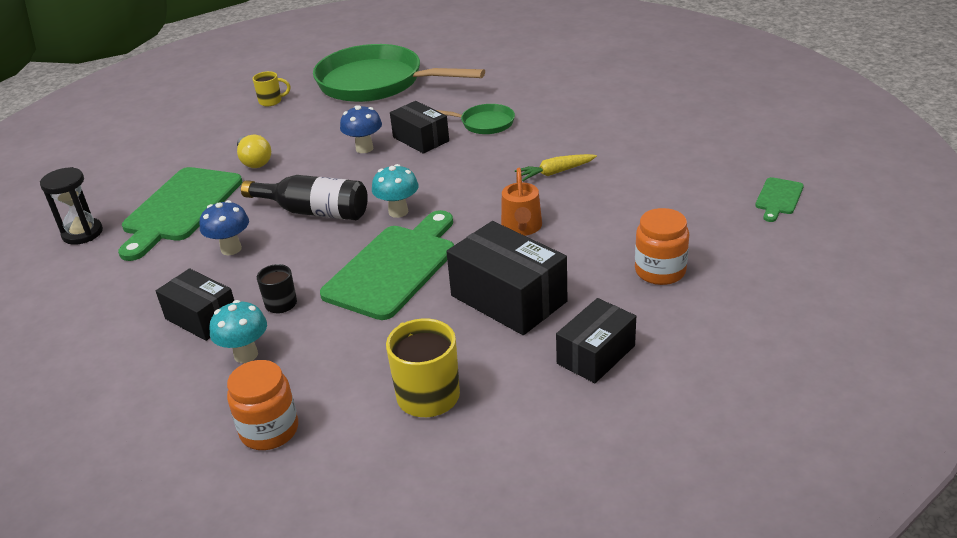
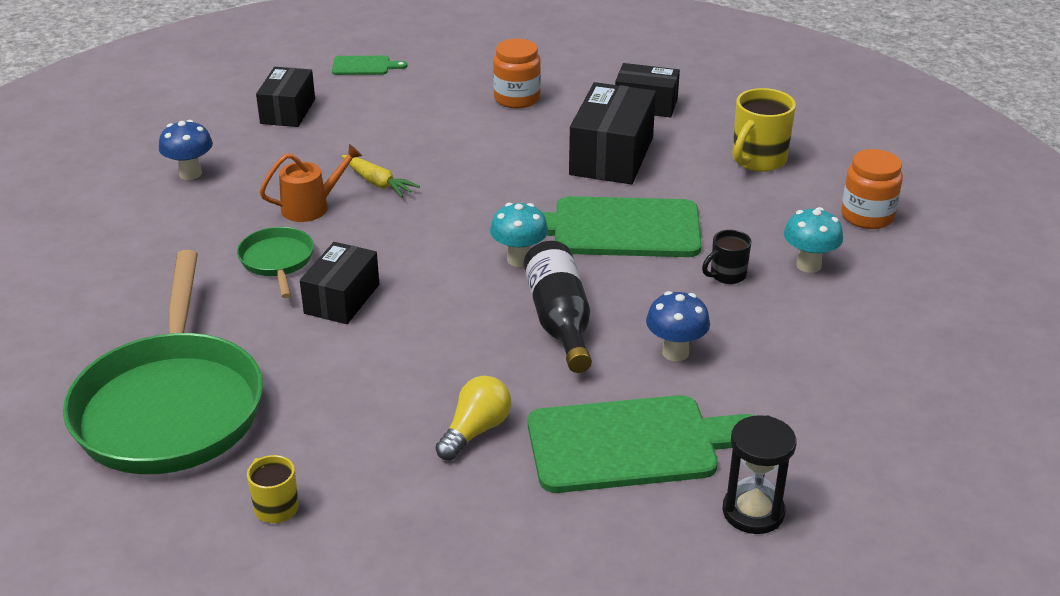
camera: 120 degrees left, 0 degrees up
black box [156,268,234,341] -> black box moved to [256,67,315,127]
blue mushroom [340,105,382,153] -> blue mushroom moved to [159,120,213,180]
orange watering can [501,168,542,236] -> orange watering can moved to [260,144,362,222]

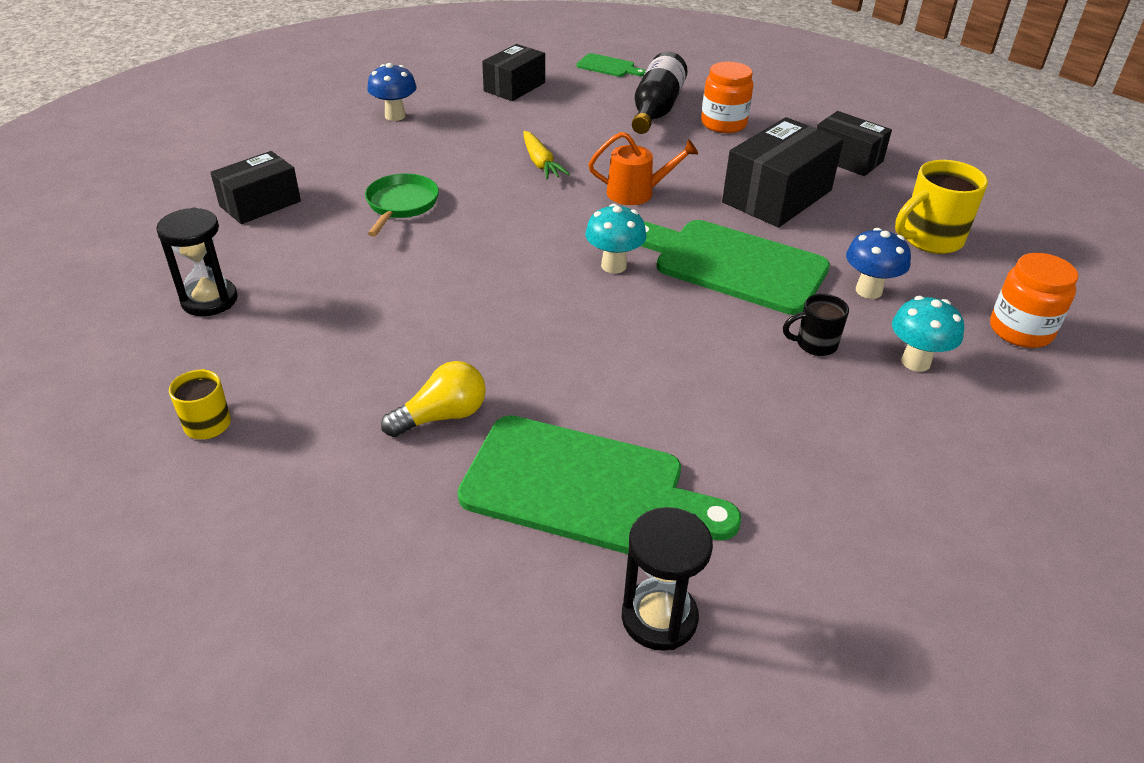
camera: 25 degrees right, 5 degrees up
green pan [63,250,263,474] -> black hourglass [156,207,238,316]
orange watering can [260,144,362,222] -> orange watering can moved to [589,132,698,205]
black box [300,242,379,324] -> black box moved to [210,151,301,224]
black bottle [524,241,592,373] -> black bottle moved to [632,51,688,134]
blue mushroom [646,291,710,361] -> blue mushroom moved to [846,228,911,299]

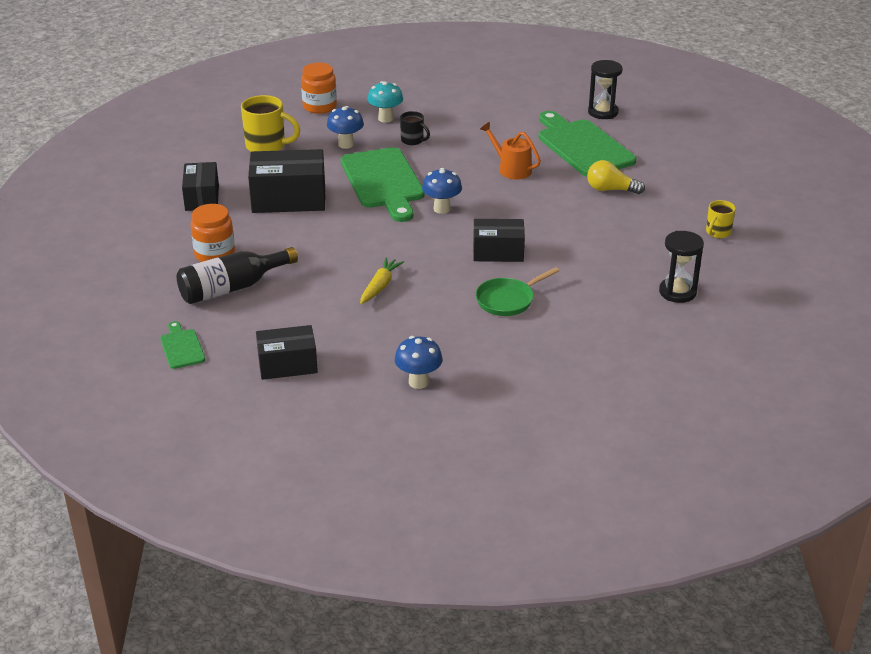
camera: 135 degrees left, 5 degrees down
black box [210,151,301,224] -> black box moved to [473,219,525,262]
turquoise mushroom [585,204,647,273] -> blue mushroom [422,168,462,214]
orange watering can [589,132,698,205] -> orange watering can moved to [480,122,541,179]

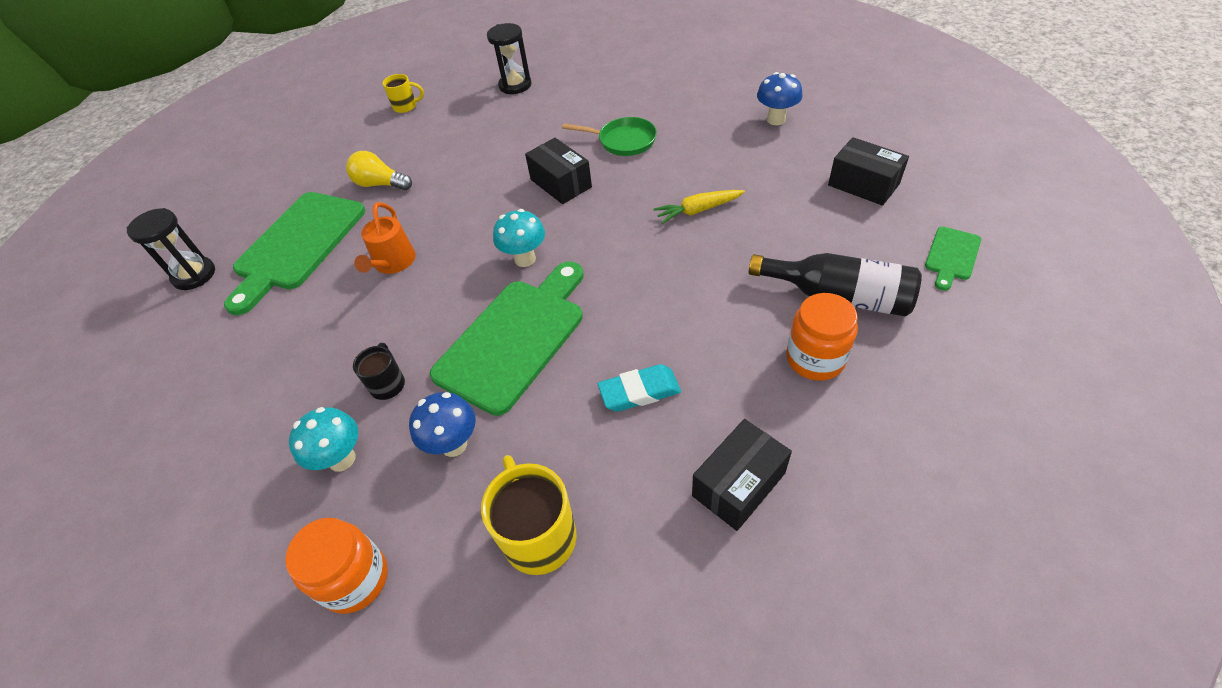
camera: 125 degrees left, 15 degrees up
black box [248,149,325,213] -> turquoise eraser [598,364,681,412]
blue mushroom [422,168,462,214] -> turquoise mushroom [493,209,545,267]
yellow light bulb [587,160,645,194] -> yellow light bulb turned 135 degrees clockwise [346,151,412,190]

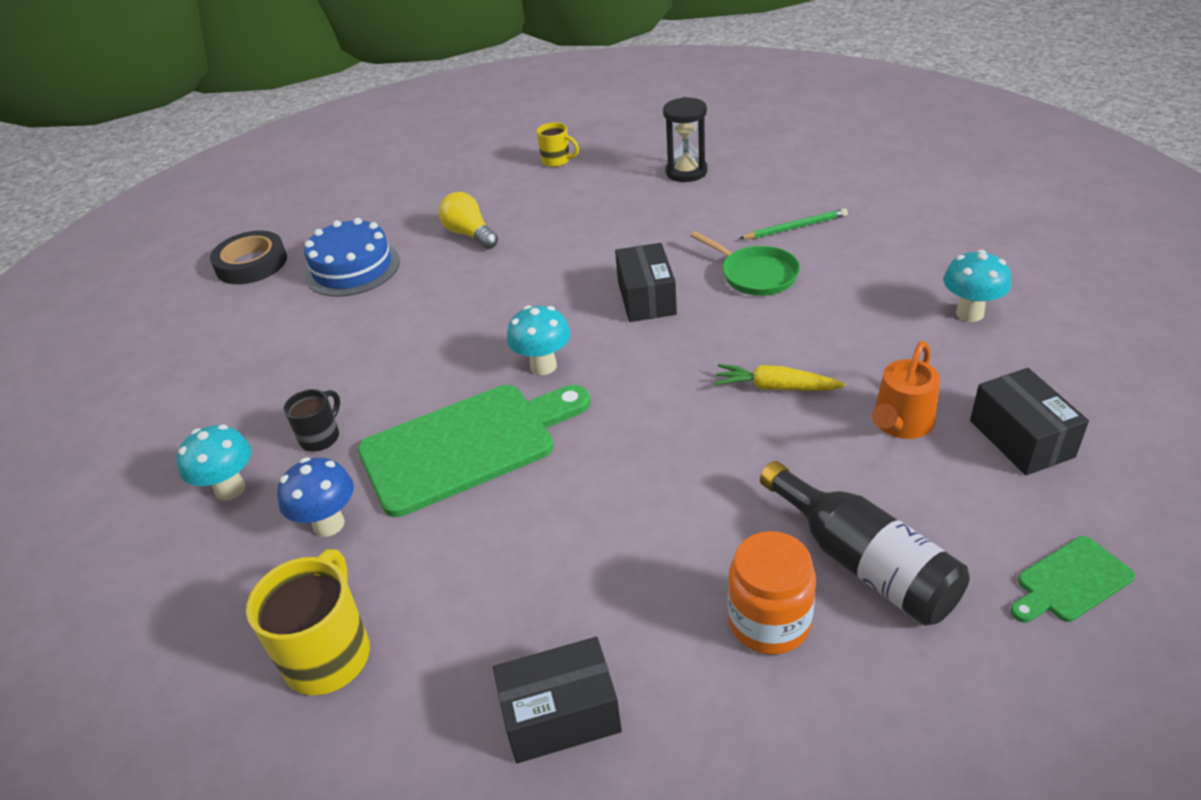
camera: 30 degrees right, 10 degrees down
black hourglass [127,208,215,290] -> black tape [210,231,287,284]
green cutting board [224,192,365,315] -> blue cake [304,218,400,297]
orange jar [285,518,388,614] -> none
orange watering can [354,202,416,274] -> orange watering can moved to [872,341,940,439]
turquoise eraser [598,364,681,412] -> none
blue mushroom [757,72,802,125] -> turquoise mushroom [943,250,1011,322]
none -> green pencil [739,208,848,239]

